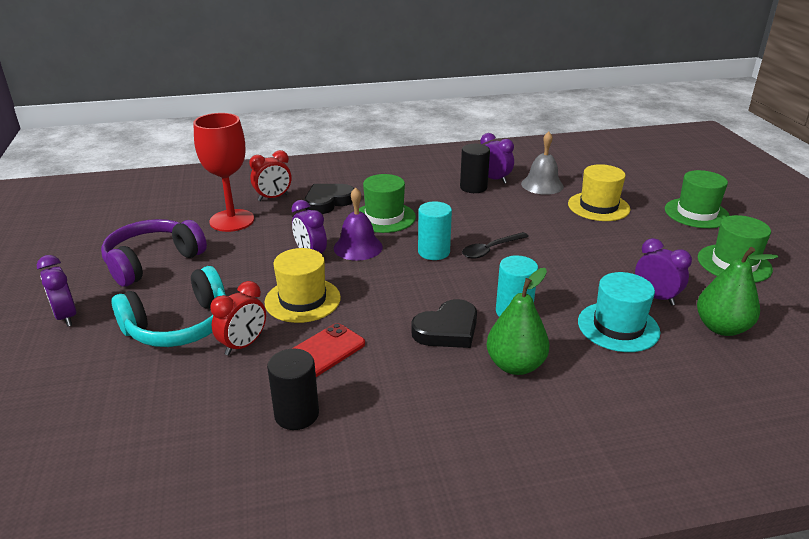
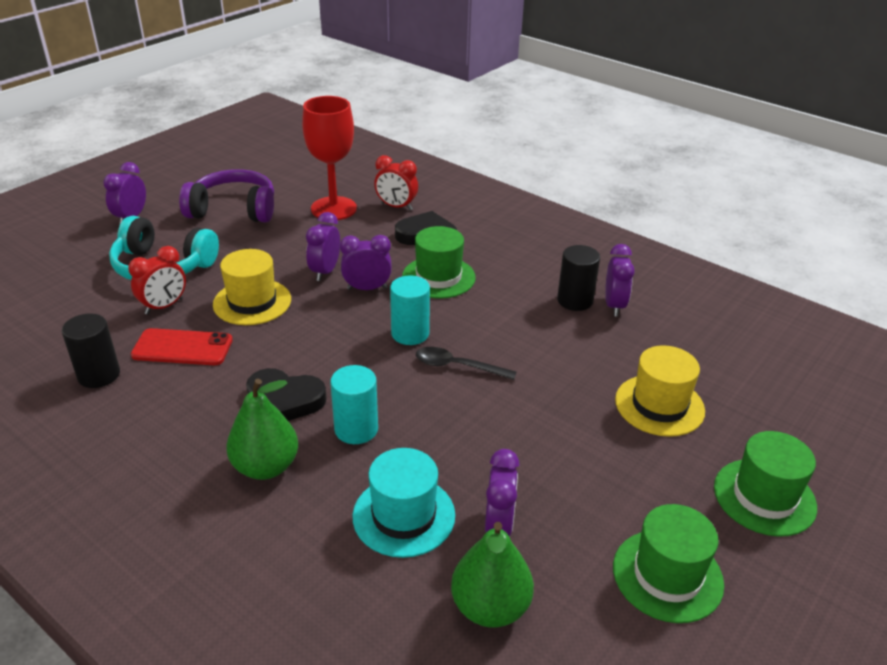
camera: 50 degrees right, 5 degrees up
red clock [210,281,266,356] -> red clock turned 45 degrees counterclockwise [128,246,186,315]
purple bell [334,187,383,261] -> purple clock [340,235,392,290]
grey bell [521,132,564,195] -> none

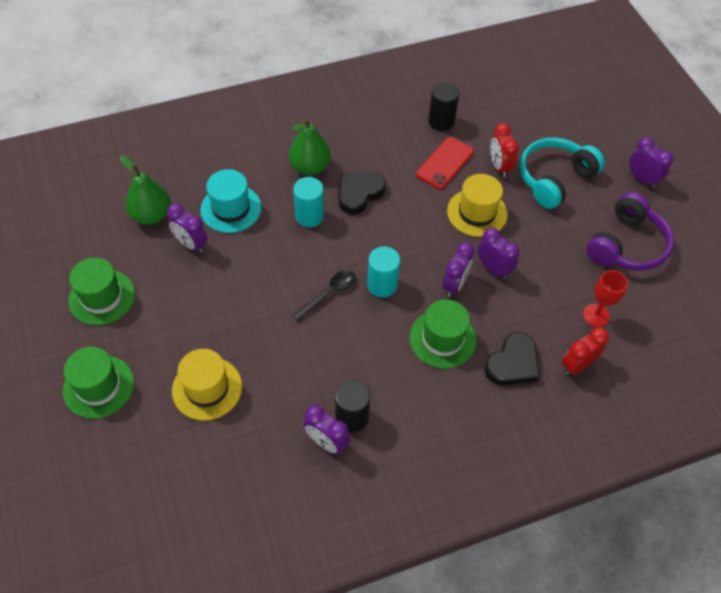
camera: 120 degrees right, 20 degrees up
red goblet [302,96,357,220] -> red goblet [583,270,628,327], size x0.58

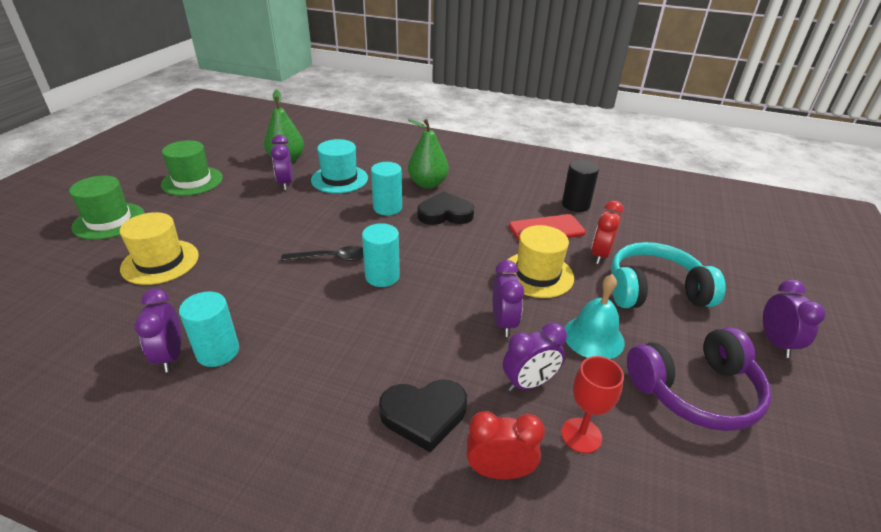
camera: 40 degrees right, 20 degrees down
black cylinder [335,380,370,433] -> turquoise cylinder [179,291,239,367]
green hat [410,299,476,368] -> none
purple clock [442,242,474,297] -> purple clock moved to [503,322,567,391]
none -> turquoise bell [565,274,625,359]

